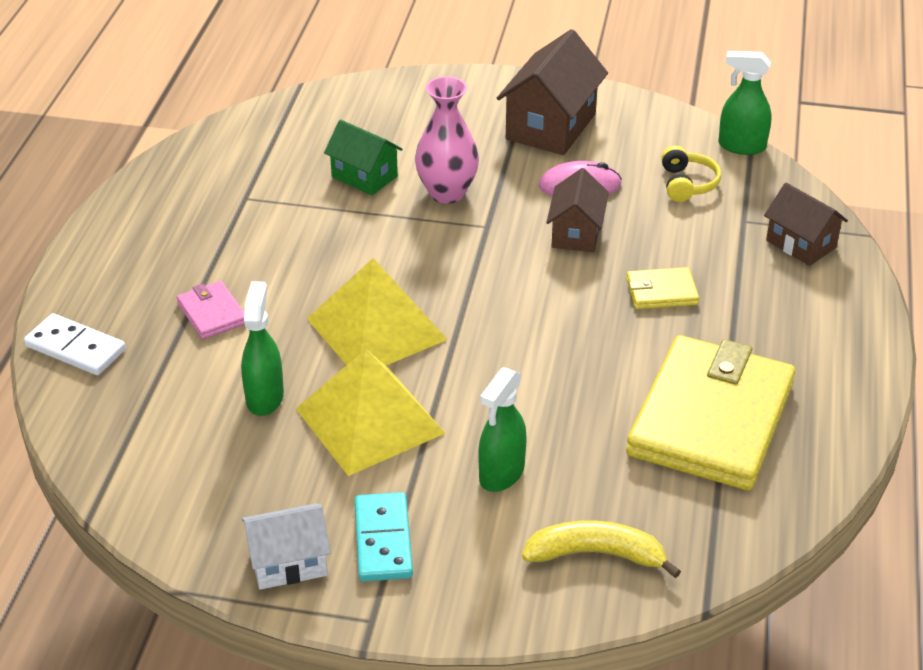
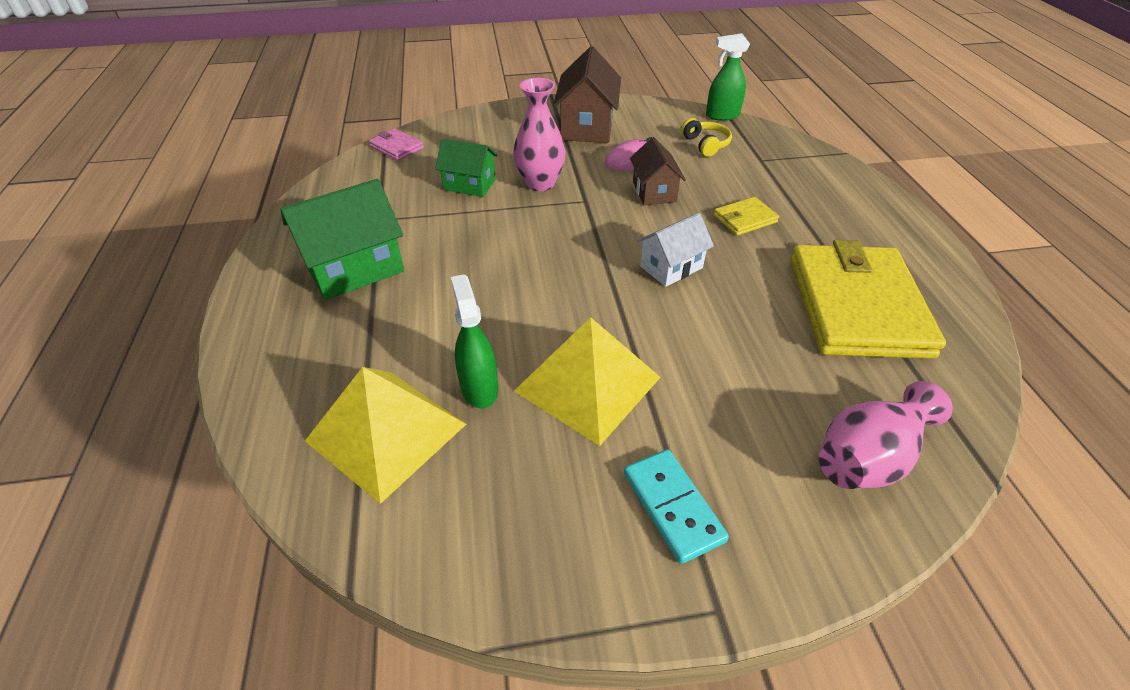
camera: 20 degrees left, 5 degrees up
white domino [24,313,126,375] -> none
pink wallet [176,281,245,339] -> pink wallet moved to [369,128,424,161]
white house [242,503,331,590] -> white house moved to [637,213,714,287]
yellow pyramid [307,258,448,365] -> yellow pyramid moved to [305,367,466,504]
green spray bottle [478,367,527,492] -> none
yellow banana [522,520,681,578] -> pink vase [819,381,953,489]
brown house [764,183,848,266] -> none
none -> green house [280,179,404,300]

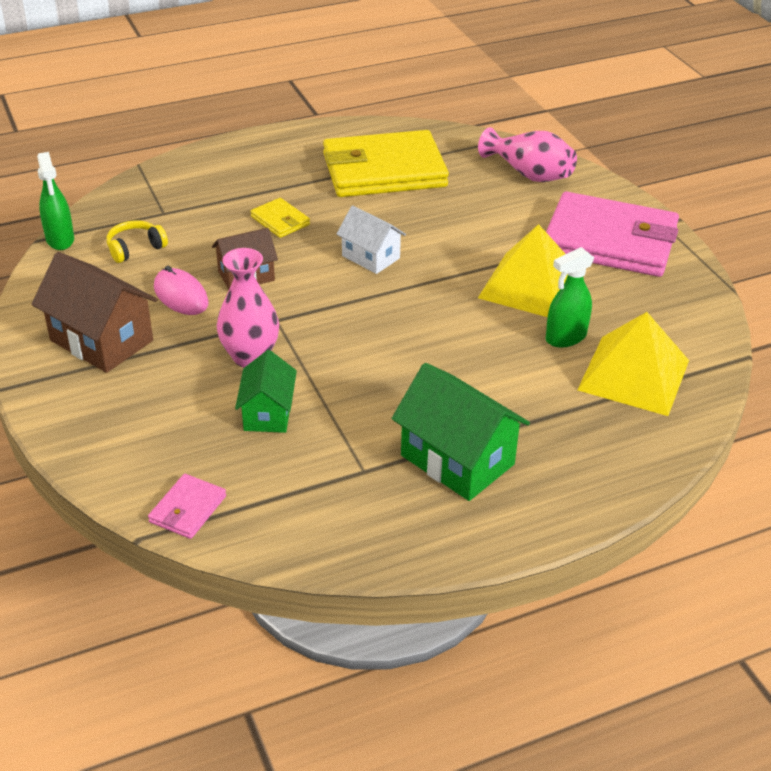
camera: 105 degrees left, 5 degrees down
brown house [553,46,621,143] -> brown house turned 45 degrees clockwise [31,252,158,373]
turquoise domino [624,449,729,564] -> pink wallet [546,191,679,277]

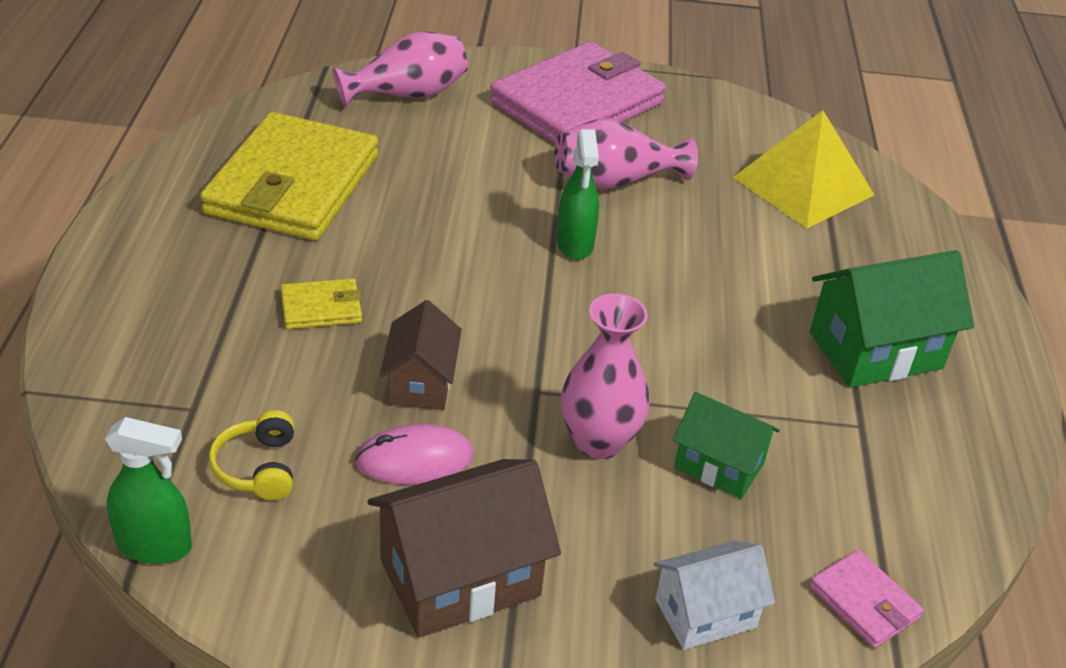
camera: 65 degrees left, 0 degrees up
white house [337,205,406,274] -> white house moved to [654,540,775,650]
yellow pyramid [478,224,568,317] -> pink vase [554,119,698,190]
green spray bottle [546,247,594,348] -> green spray bottle moved to [557,129,599,260]

